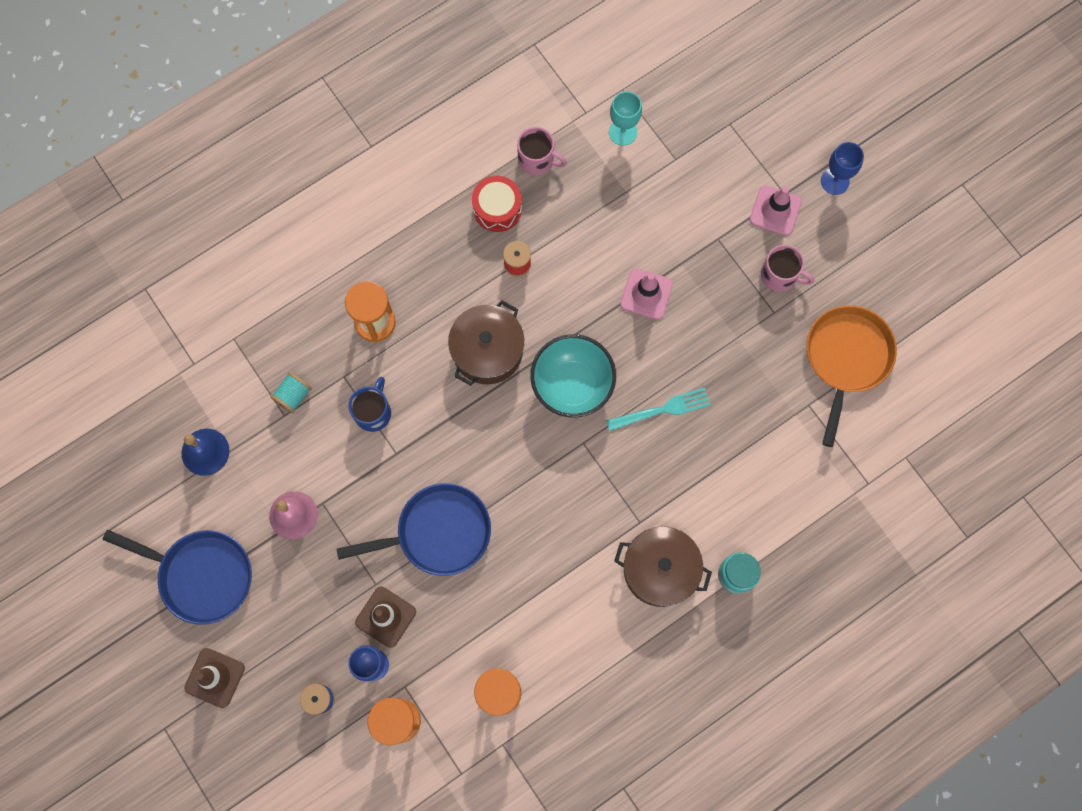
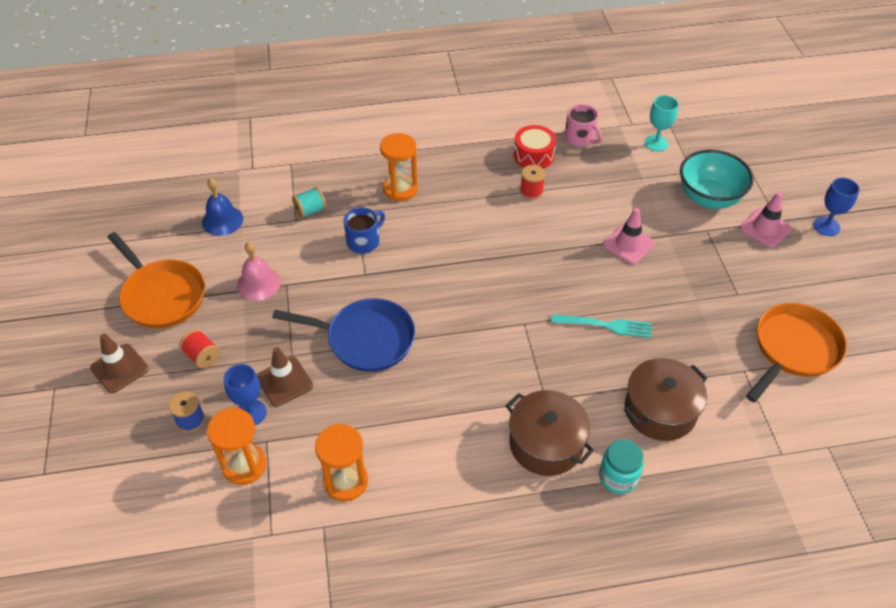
camera: 25 degrees right, 25 degrees down
blue pan [103,530,252,625] -> orange pan [108,232,205,328]
brown pot [448,300,524,386] -> brown pot moved to [624,358,707,441]
turquoise bowl [530,334,616,417] -> turquoise bowl moved to [680,150,754,209]
pink mug [761,244,814,292] -> none
none -> red spool [179,329,220,369]

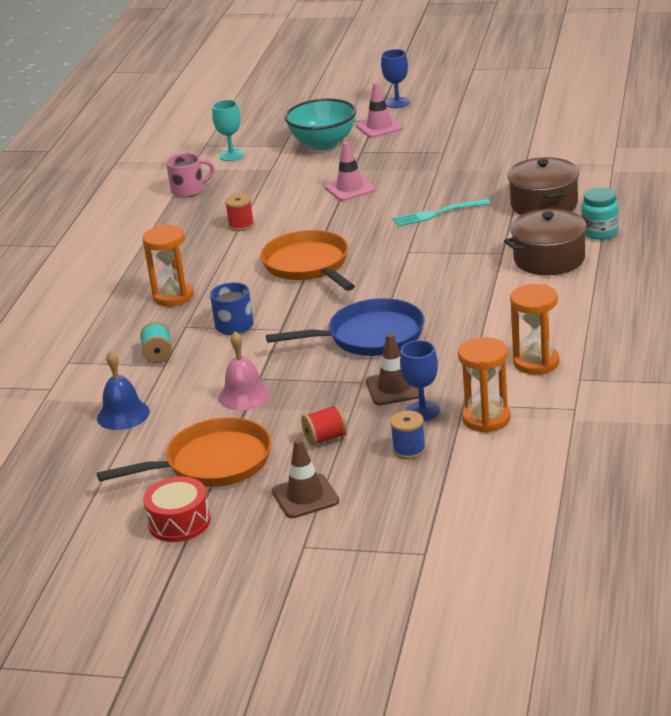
camera: 65 degrees left, 20 degrees down
blue pan [272,298,415,372] -> blue pan turned 45 degrees clockwise [266,298,424,356]
red drum [514,125,556,169] -> red drum moved to [143,477,210,542]
turquoise fork [551,314,651,338] -> turquoise fork turned 135 degrees counterclockwise [393,199,490,227]
orange pan [746,303,847,402] -> orange pan moved to [261,230,355,291]

